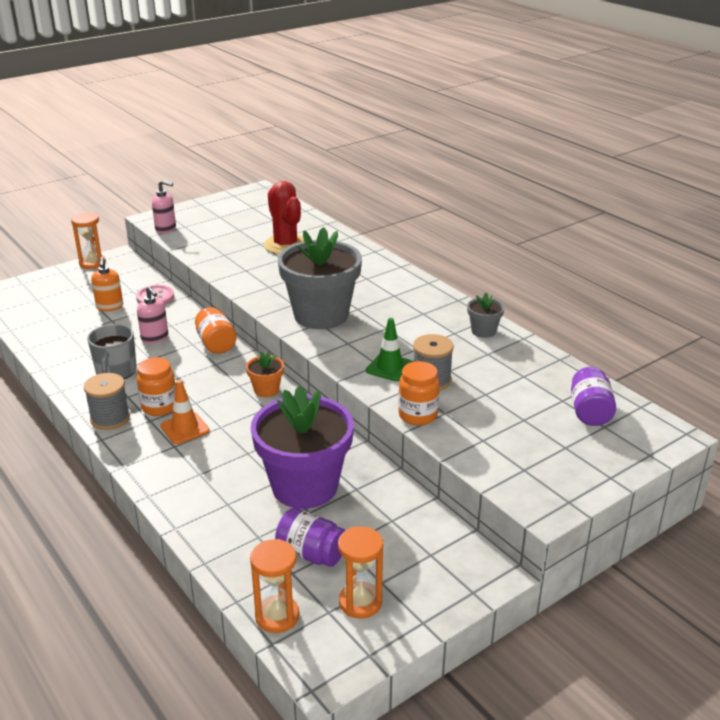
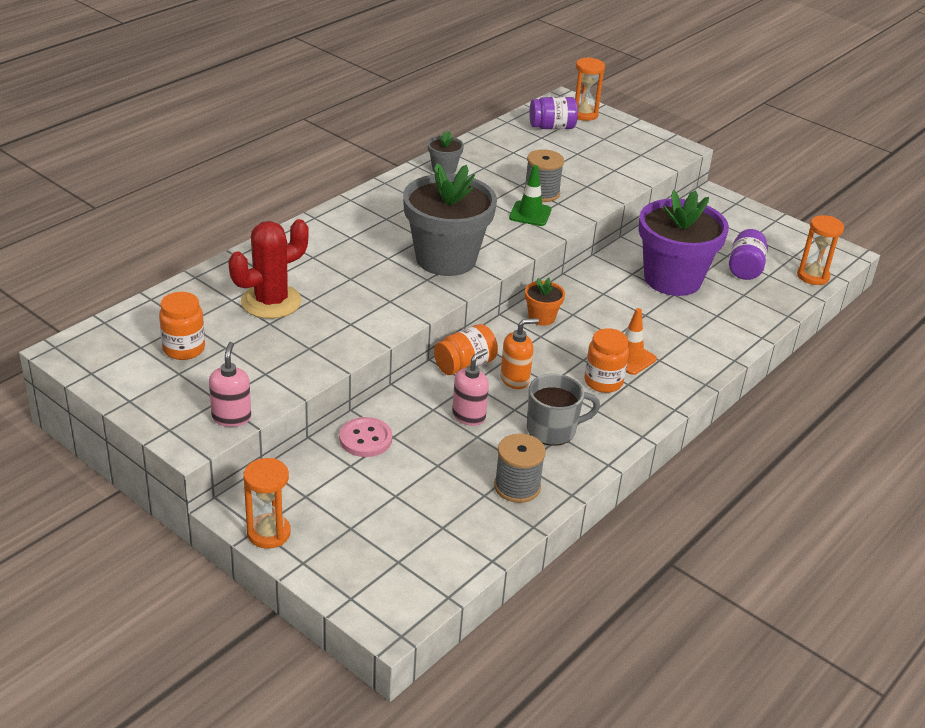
camera: 105 degrees left, 5 degrees up
grey spool [84,373,130,430] -> grey spool moved to [494,434,546,503]
orange soap dispenser [91,257,123,311] -> orange soap dispenser moved to [500,318,539,389]
orange hourglass [338,526,383,619] -> orange hourglass moved to [575,57,605,121]
orange jar [398,361,440,425] -> orange jar moved to [159,292,205,360]

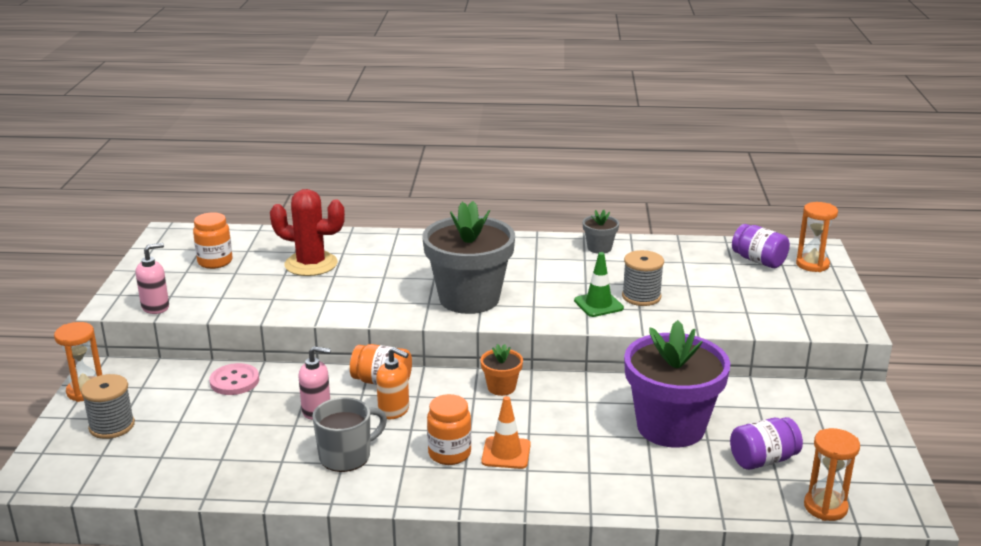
camera: 55 degrees right, 10 degrees down
grey spool [494,434,546,503] -> grey spool moved to [81,374,135,439]
grey mug [527,374,600,446] -> grey mug turned 75 degrees counterclockwise [312,397,387,472]

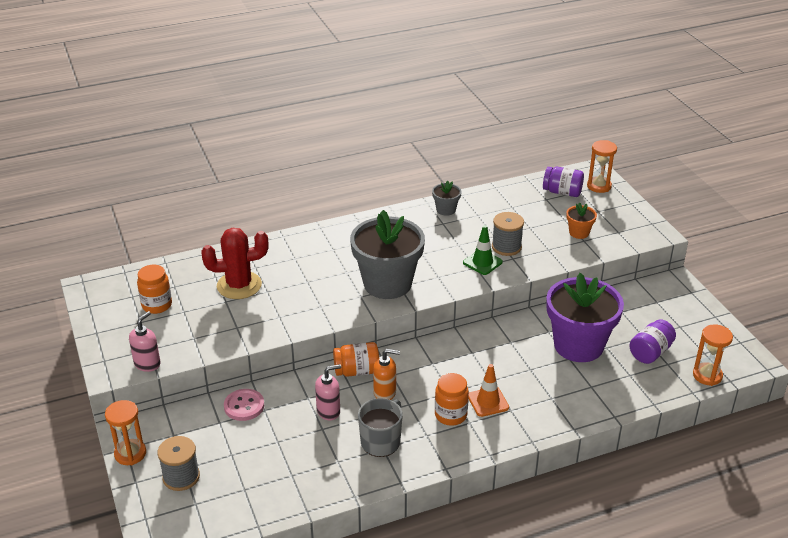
camera: 25 degrees left, 10 degrees up
orange flower pot [480,344,523,396] -> orange flower pot moved to [566,202,597,239]

